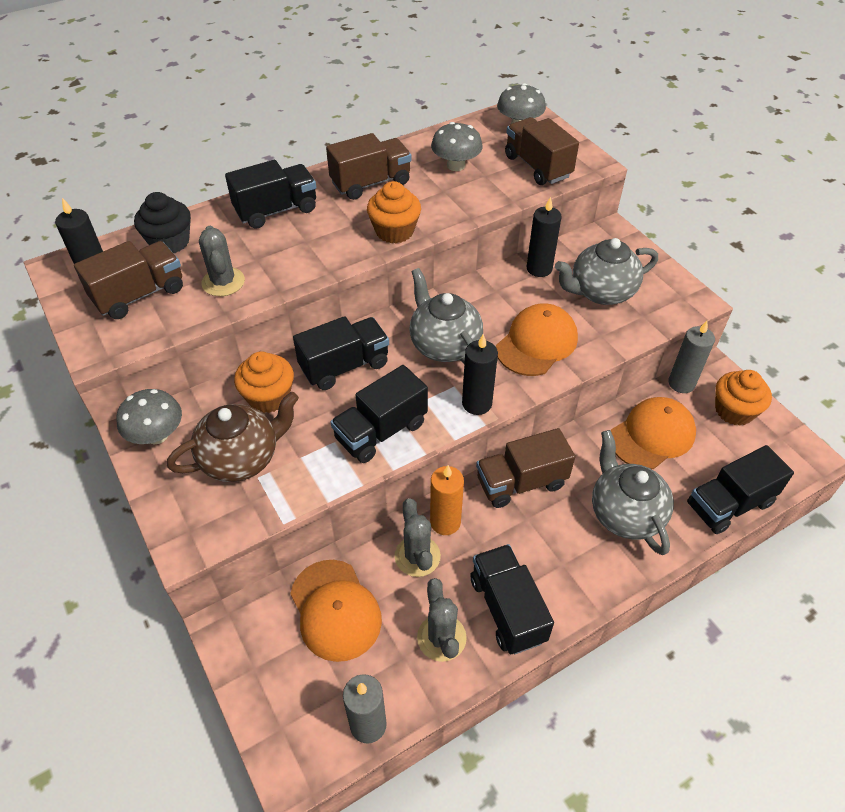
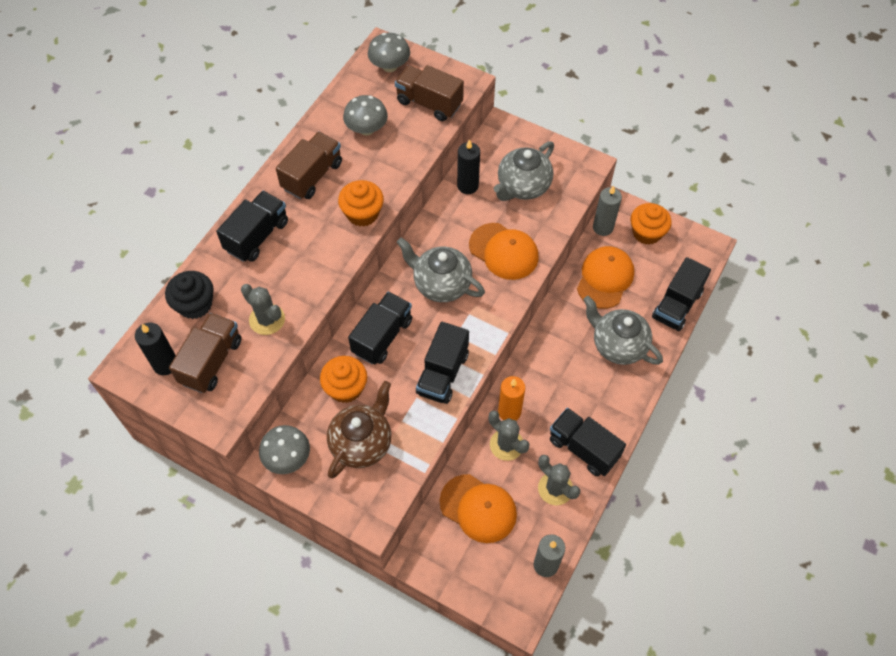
camera: 30 degrees left, 10 degrees up
black candle [462,334,498,415] -> none
brown truck [476,428,575,508] -> none
orange cap [496,303,578,376] -> orange cap turned 120 degrees clockwise [469,223,539,280]

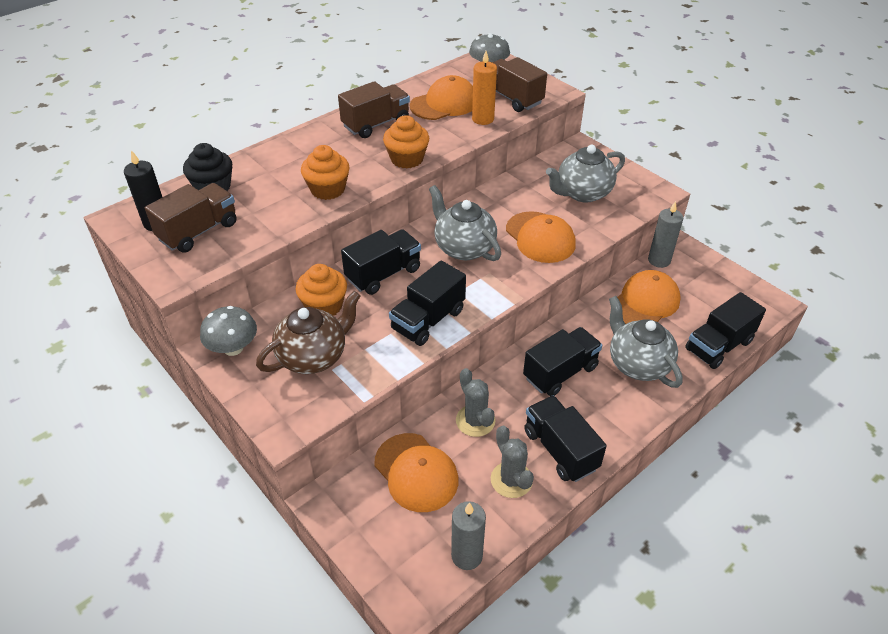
camera: 20 degrees right, 15 degrees down
black truck [216,191,288,262] -> black truck moved to [523,327,602,396]
grey cactus [241,284,285,335] -> none
grey mushroom [343,95,388,136] -> orange cap [410,75,473,120]
black candle [457,139,480,194] -> none
orange candle [498,376,525,420] -> orange candle moved to [472,51,497,125]
orange cupcake [631,203,672,245] -> orange cupcake moved to [301,145,350,200]

